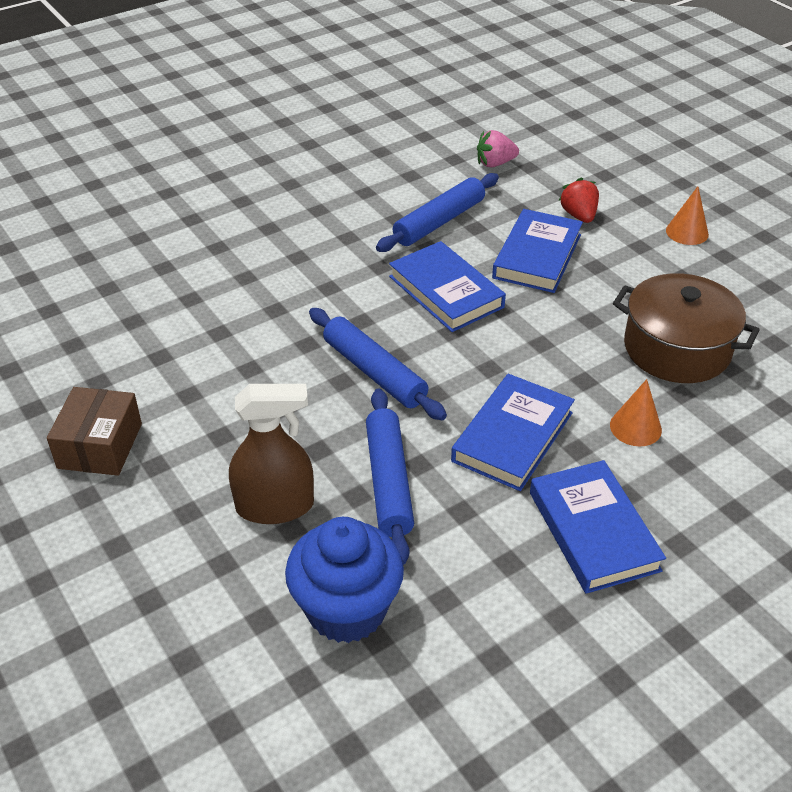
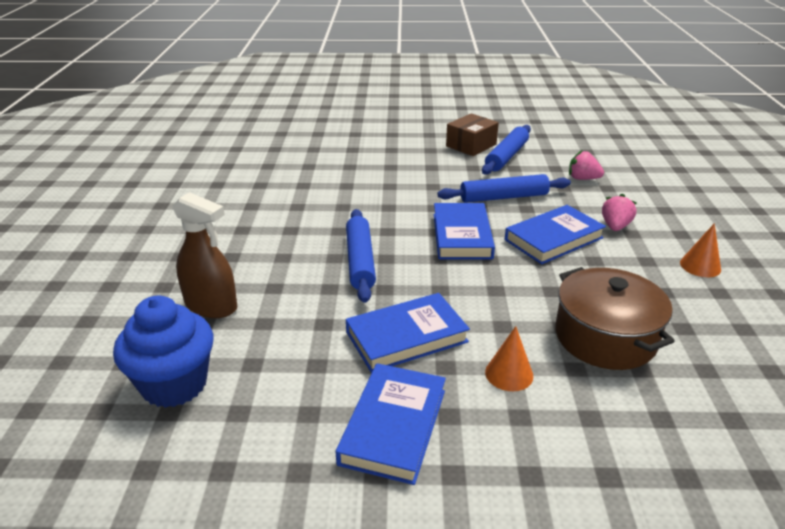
camera: 35 degrees right, 10 degrees down
brown box [47,387,142,476] -> brown box moved to [446,113,499,156]
blue rolling pin [366,388,414,565] -> blue rolling pin moved to [482,125,531,175]
red strawberry [559,177,599,223] -> pink strawberry [602,194,637,231]

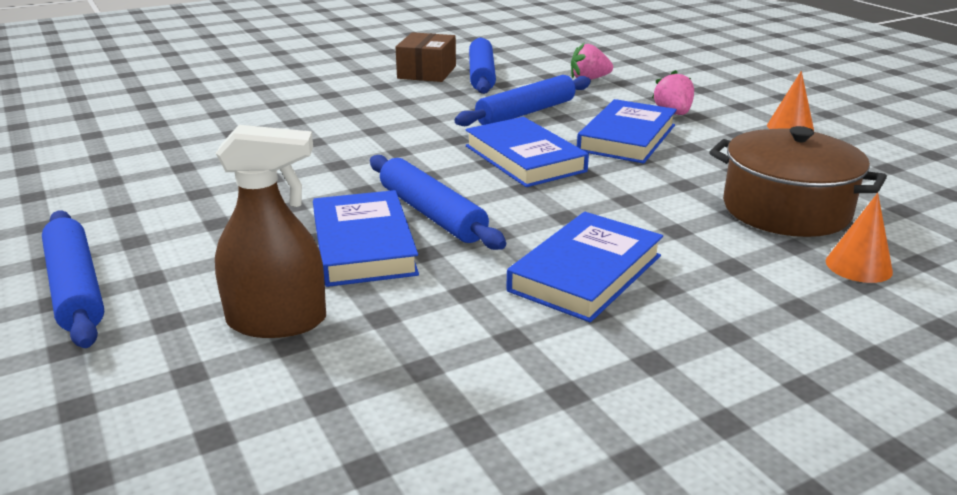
camera: 30 degrees left, 5 degrees down
blue cupcake [113,296,213,408] -> none
blue book [336,363,446,485] -> blue book moved to [313,190,419,287]
orange cone [485,326,533,391] -> orange cone moved to [826,193,893,283]
none -> blue rolling pin [42,211,104,348]

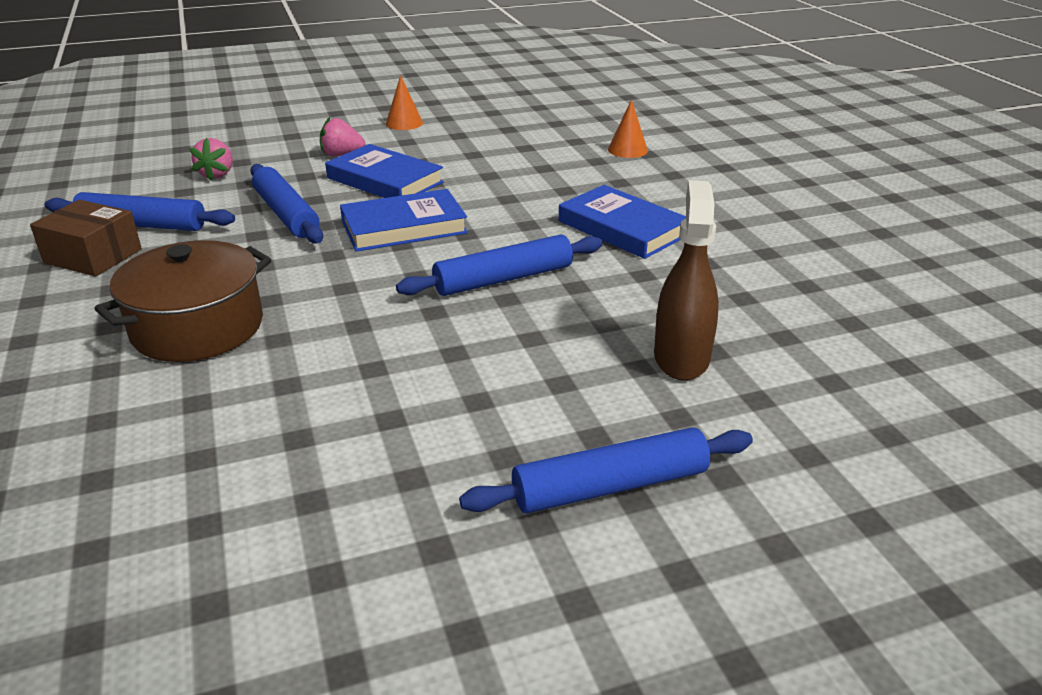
camera: 80 degrees left, 5 degrees up
blue book [313,190,419,287] -> none
brown pot [709,126,887,237] -> brown pot moved to [94,240,271,362]

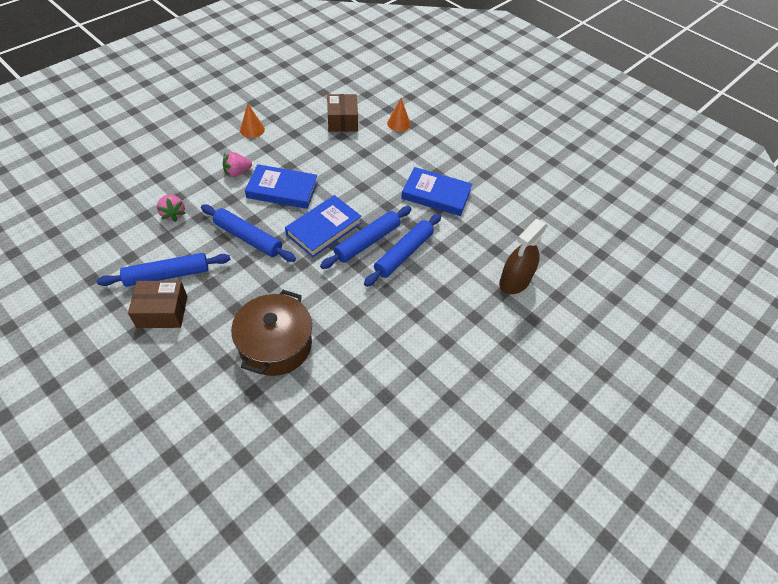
camera: 30 degrees left, 20 degrees up
blue rolling pin [459,427,753,513] -> blue rolling pin moved to [320,206,411,269]
brown spray bottle [654,180,719,381] -> brown spray bottle turned 120 degrees counterclockwise [499,219,548,294]
none -> brown box [327,94,358,132]

